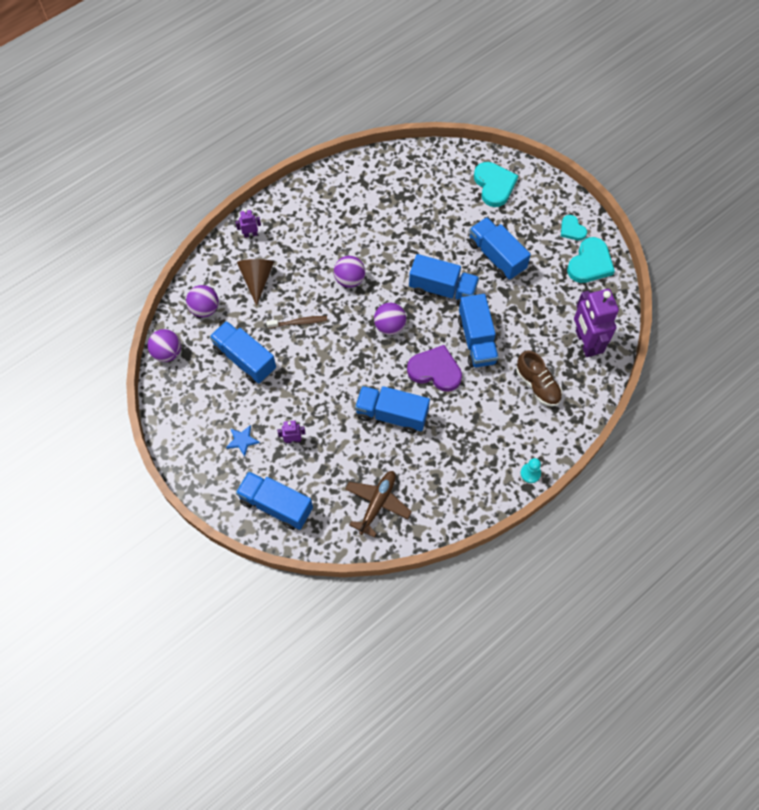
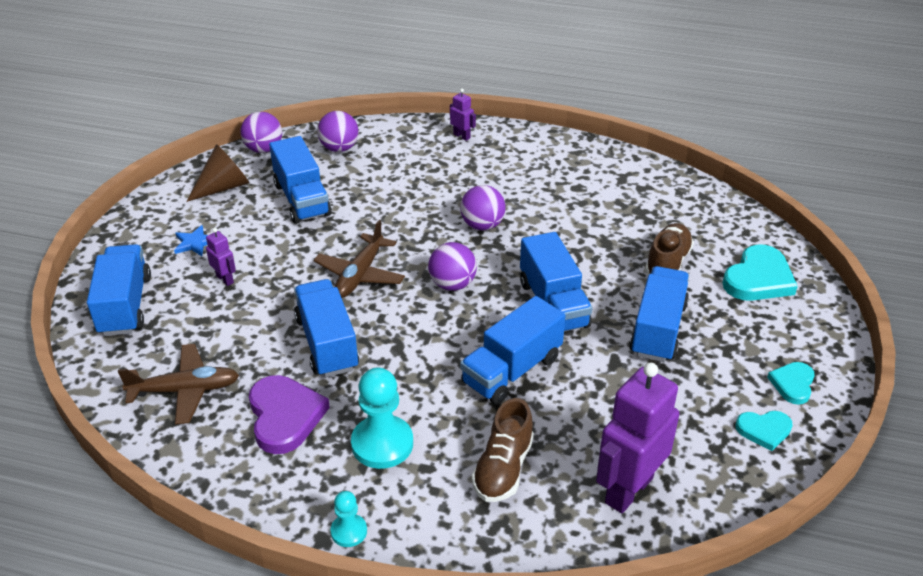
camera: 55 degrees right, 25 degrees down
blue truck [210,321,276,384] -> blue truck turned 150 degrees clockwise [269,136,332,224]
brown cone [237,259,274,306] -> brown cone moved to [186,144,249,202]
brown toothbrush [266,316,327,328] -> none
purple heart [407,345,462,392] -> purple heart moved to [249,375,330,454]
turquoise heart [567,237,615,283] -> turquoise heart [735,411,793,451], size x0.58
none -> brown plane [313,220,405,298]
none -> turquoise pawn [351,368,413,469]
none -> brown shoe [645,223,694,275]

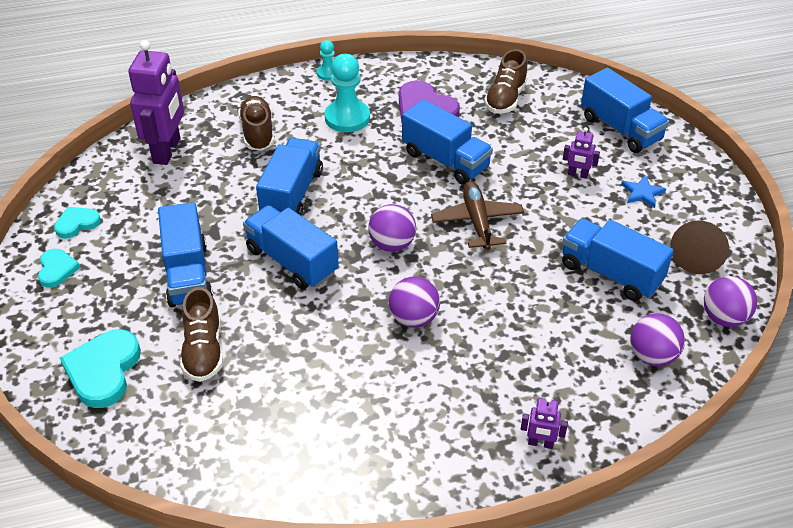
camera: 150 degrees right, 5 degrees up
brown plane [118,344,239,425] -> brown shoe [484,49,528,114]

